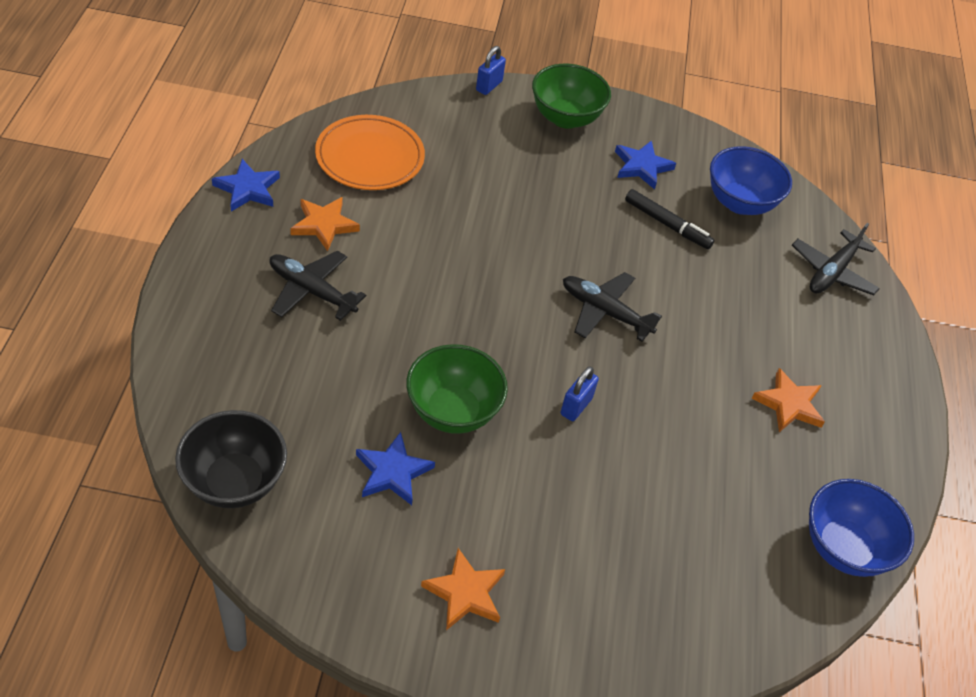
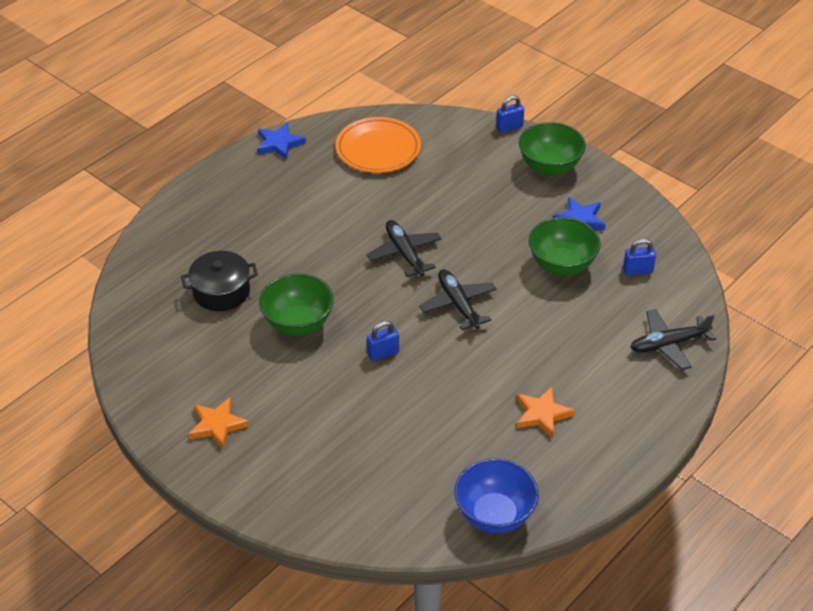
camera: 40 degrees right, 5 degrees down
black bowl [175,410,287,508] -> none
black plane [269,251,366,321] -> black plane moved to [367,220,442,277]
orange star [290,197,360,251] -> none
blue star [356,432,435,505] -> none
black marker [625,189,715,249] -> green bowl [529,217,601,276]
blue bowl [710,146,792,215] -> blue padlock [623,239,656,275]
none -> black pot [181,251,258,311]

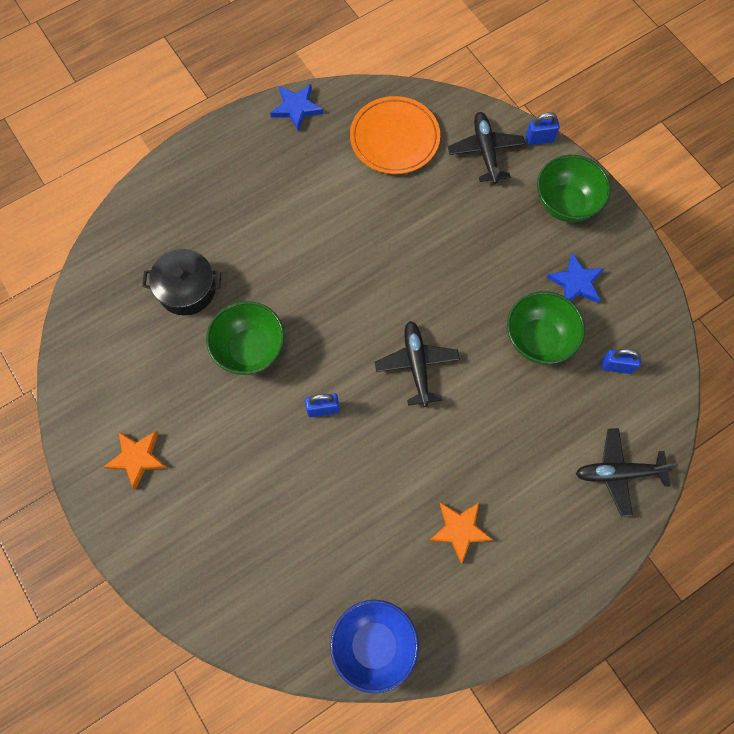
camera: 15 degrees right, 25 degrees up
black plane [367,220,442,277] -> black plane moved to [448,112,525,184]

